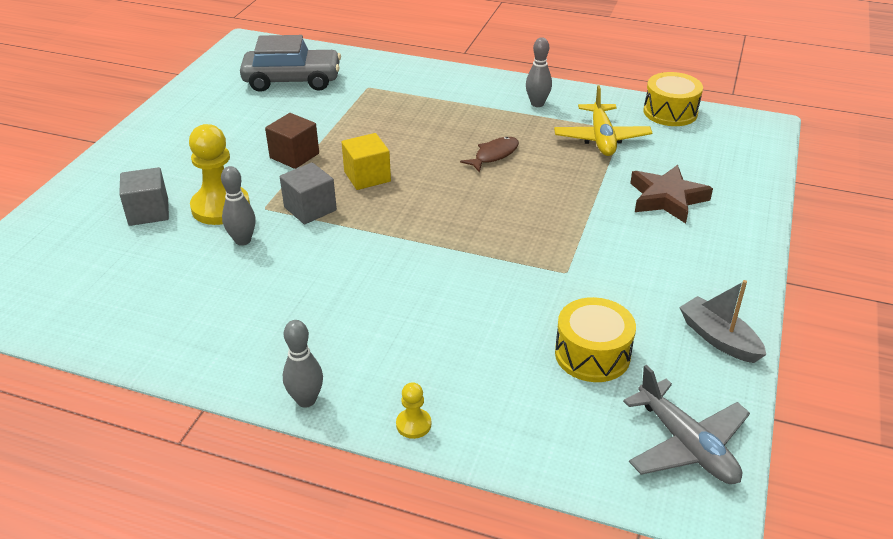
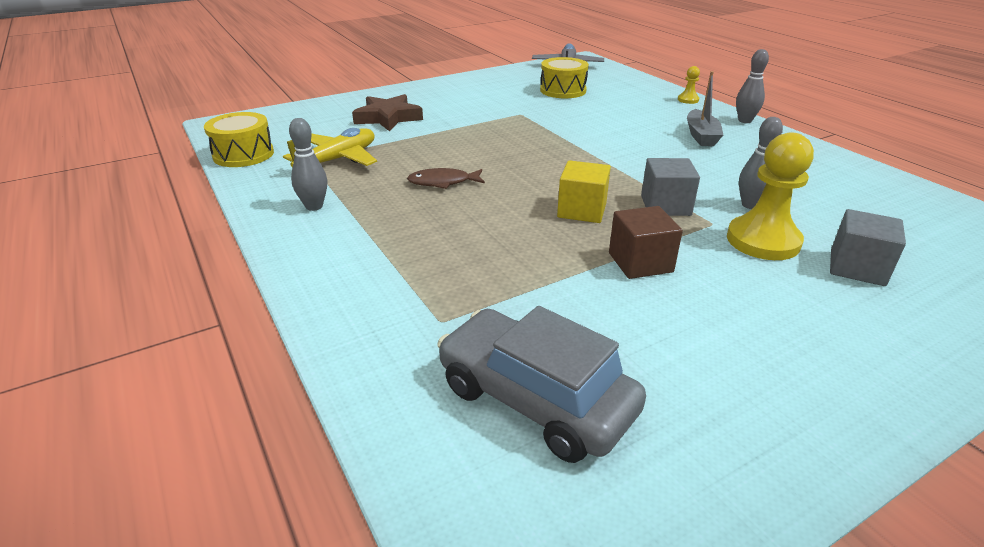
camera: 140 degrees left, 5 degrees down
grey boat [679,280,766,363] -> grey boat moved to [687,71,723,146]

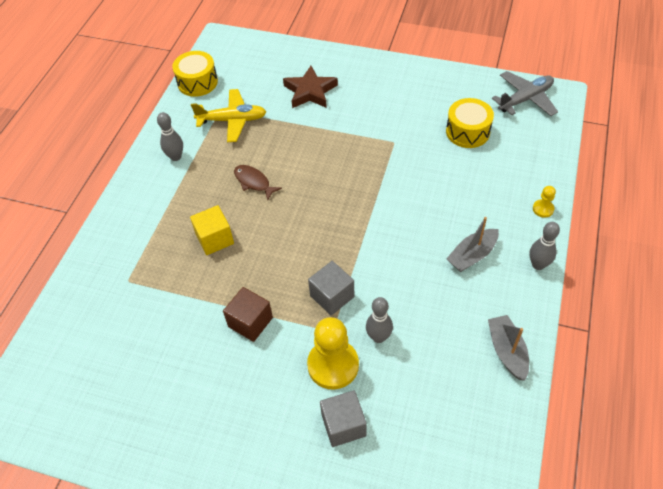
camera: 50 degrees right, 20 degrees up
grey car [437,306,646,463] -> none
yellow cube [557,160,611,223] -> yellow cube moved to [190,205,234,255]
none -> grey boat [488,315,529,381]

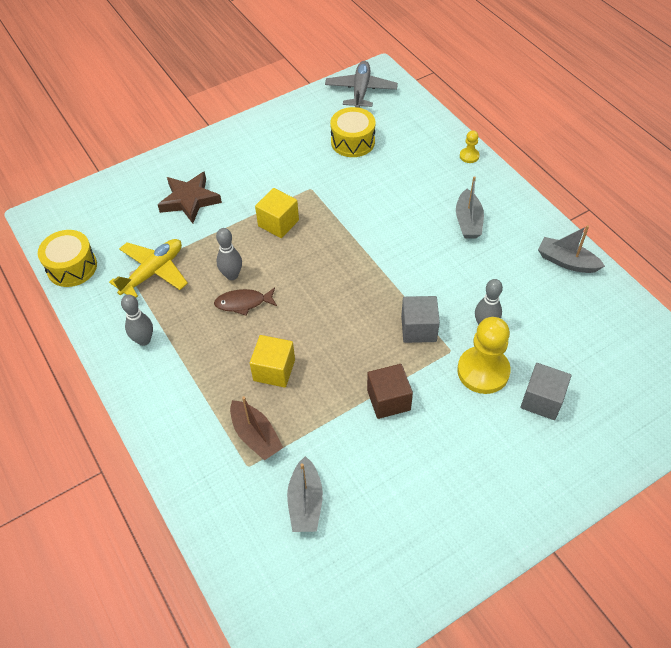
camera: 50 degrees left, 0 degrees up
grey bowling pin [530,222,560,270] -> grey bowling pin moved to [216,228,242,280]
none -> brown boat [230,396,283,460]
none -> yellow cube [255,188,299,238]
none -> grey boat [287,456,323,532]

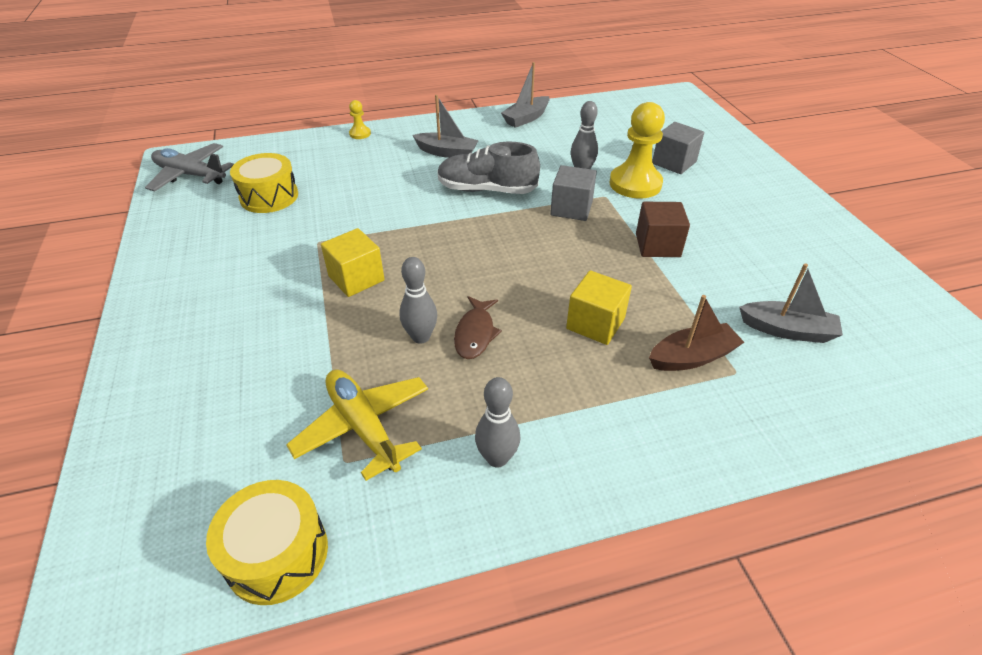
camera: 75 degrees left, 10 degrees down
brown star [158,171,222,224] -> none
none -> grey shoe [437,142,540,194]

